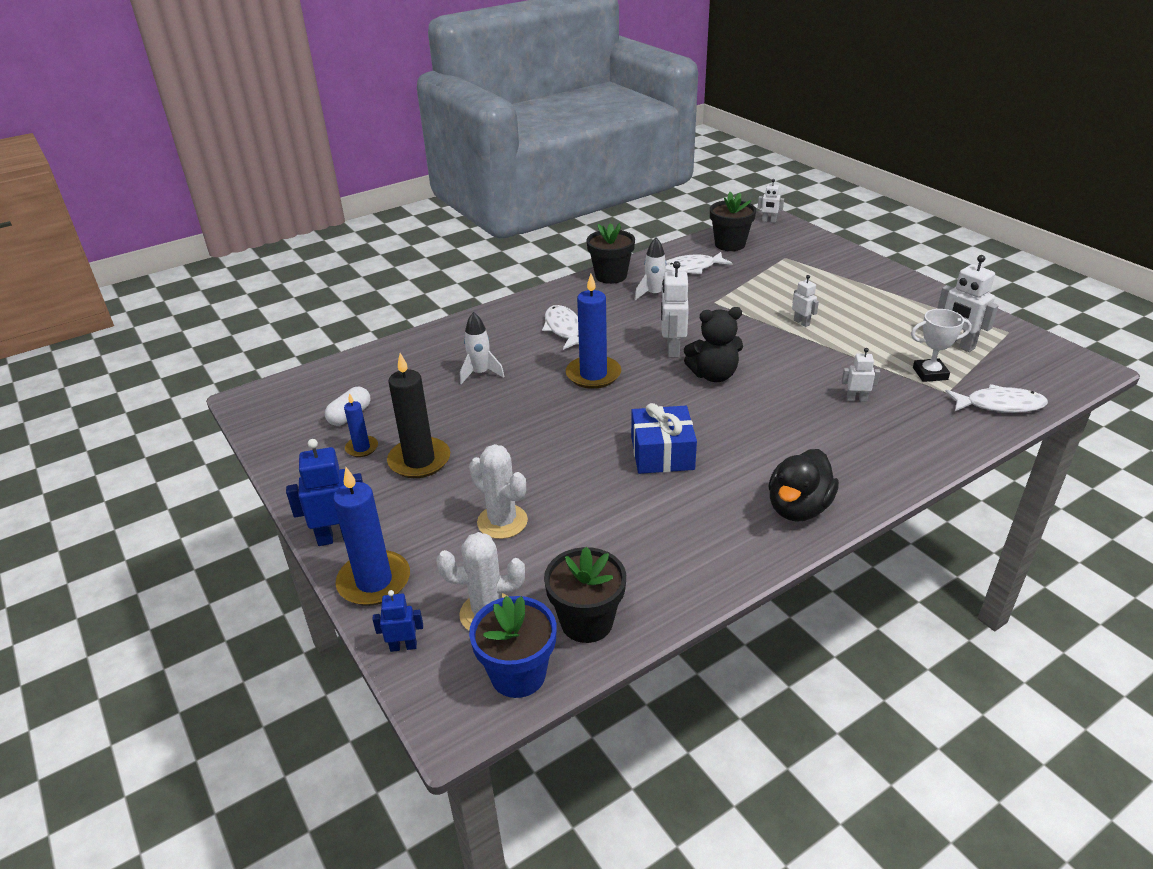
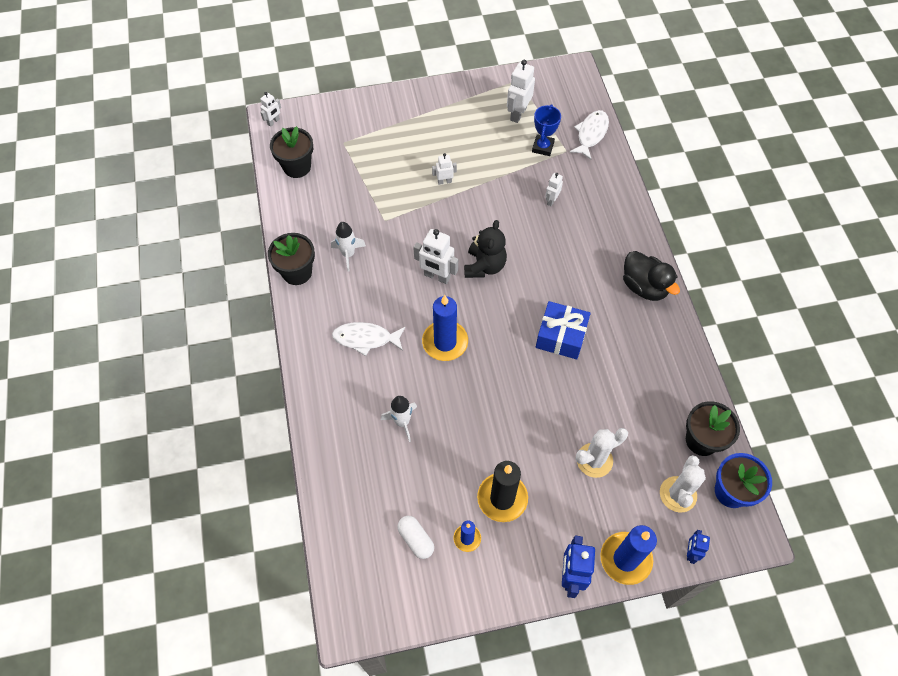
camera: 70 degrees left, 25 degrees up
white fish [666,252,732,274] -> none
white trophy [911,309,972,382] -> blue trophy [532,104,561,156]
white robot [937,255,999,352] -> white robot turned 135 degrees clockwise [507,60,535,123]

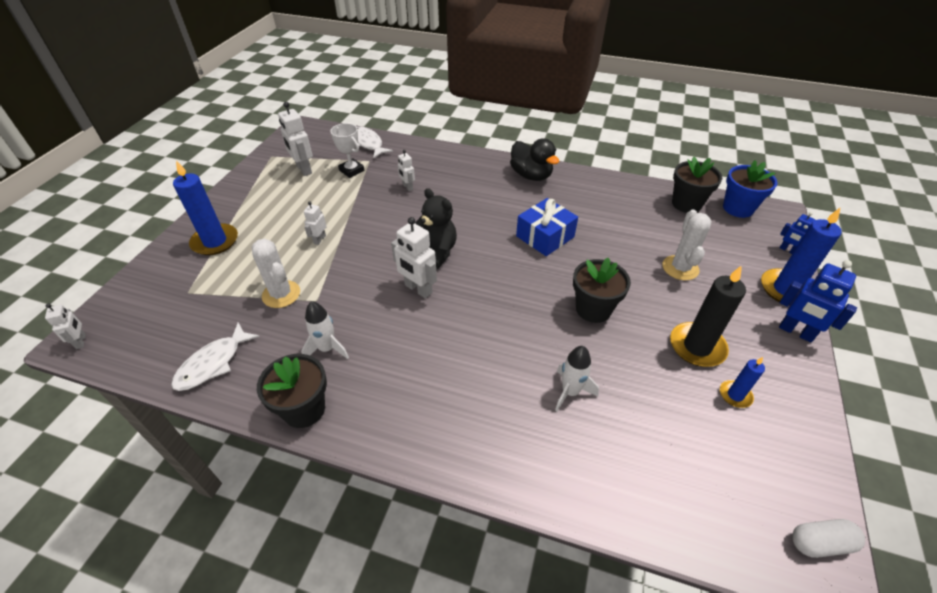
camera: 60 degrees left, 15 degrees down
black flower pot [270,126,314,178] -> black flower pot moved to [573,258,631,323]
white fish [332,322,405,356] -> white fish moved to [171,323,260,391]
white capsule [397,516,434,559] -> white capsule moved to [792,519,865,558]
white robot [413,229,458,284] -> white robot turned 75 degrees clockwise [391,217,437,299]
blue candle [422,295,468,361] -> blue candle moved to [173,160,238,255]
blue trophy [532,104,561,156] -> white trophy [330,123,364,178]
black duck [623,251,680,301] -> black duck turned 60 degrees clockwise [510,138,559,181]
white cactus [660,455,706,513] -> white cactus moved to [252,239,300,308]

